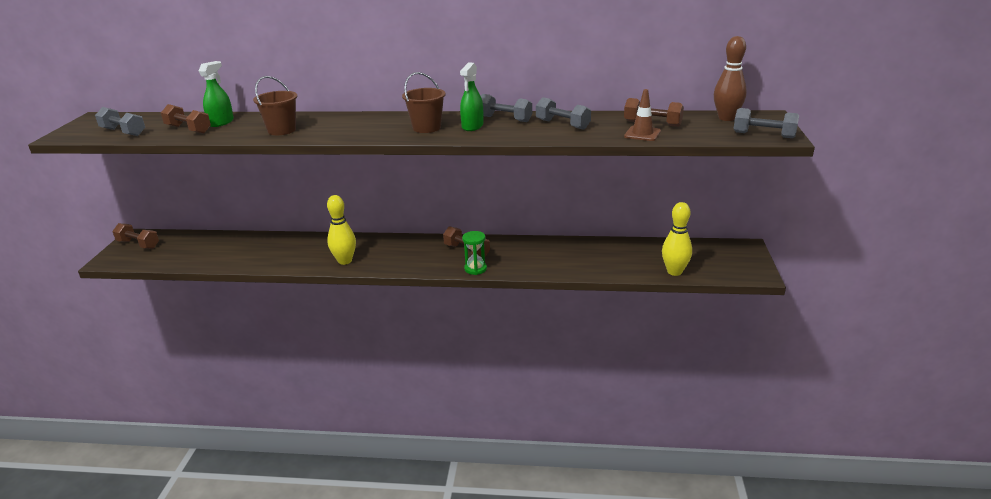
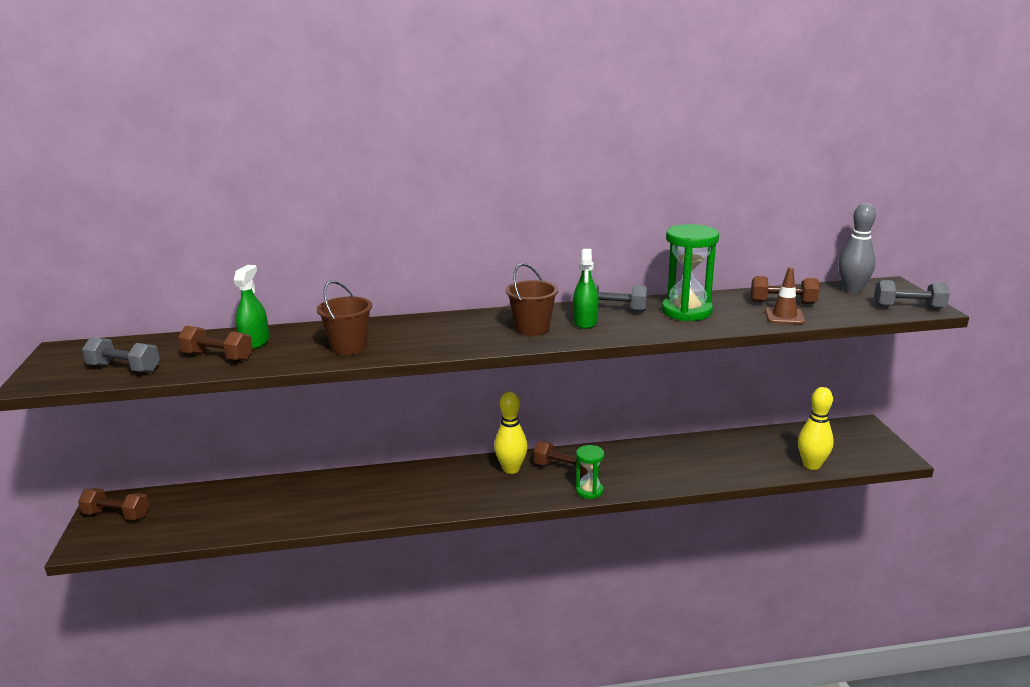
camera: 15 degrees left, 5 degrees down
yellow bowling pin [327,195,356,265] -> yellow bowling pin moved to [494,392,528,474]
grey dumbbell [536,97,591,130] -> green hourglass [662,224,719,321]
brown bowling pin [714,36,747,121] -> grey bowling pin [838,203,876,293]

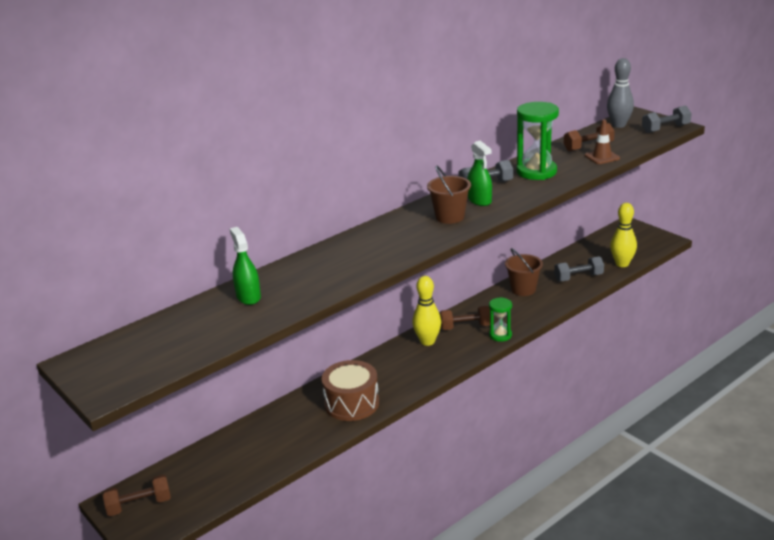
camera: 30 degrees left, 5 degrees up
grey dumbbell [82,337,160,373] -> grey dumbbell moved to [554,256,604,281]
brown dumbbell [178,326,253,361] -> none
brown bucket [317,281,372,355] -> brown bucket moved to [505,248,543,296]
none -> brown drum [322,360,379,421]

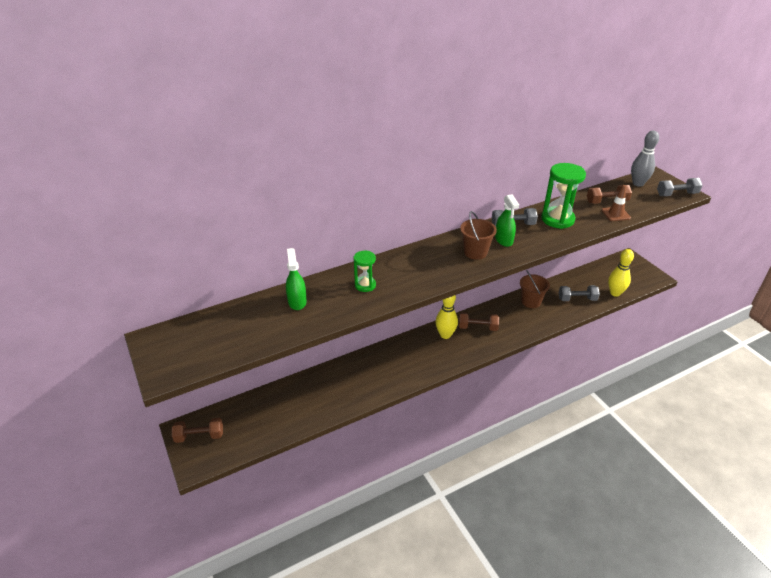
camera: 10 degrees right, 10 degrees up
brown drum [322,360,379,421] -> none
green hourglass [489,297,512,342] -> green hourglass moved to [354,251,376,292]

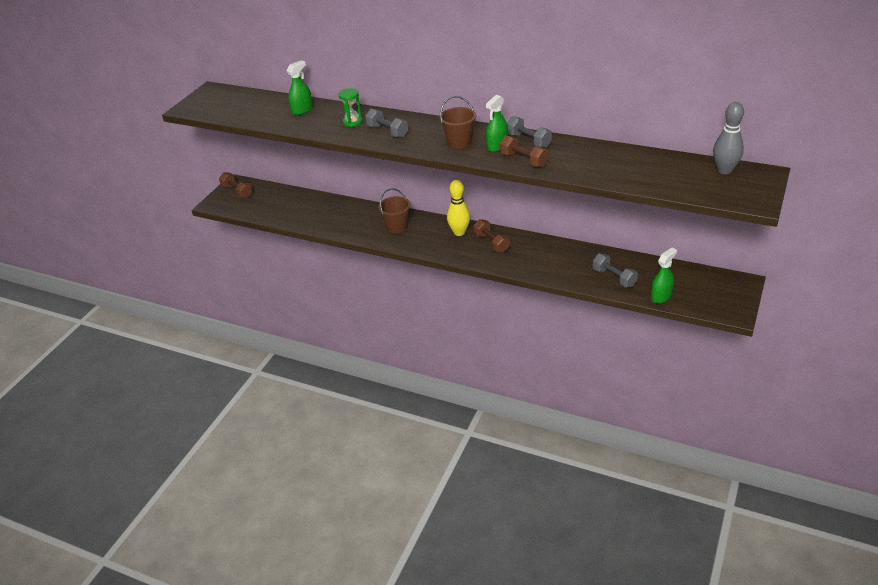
camera: 55 degrees right, 0 degrees up
brown bucket [520,270,550,308] -> brown bucket moved to [378,188,411,233]
green hourglass [541,163,586,229] -> none
brown dumbbell [587,185,632,204] -> brown dumbbell moved to [500,136,548,167]
brown traffic cone [601,185,631,221] -> none
yellow bowling pin [608,249,634,297] -> green spray bottle [651,247,677,304]
grey dumbbell [657,178,703,196] -> grey dumbbell moved to [365,109,408,138]

